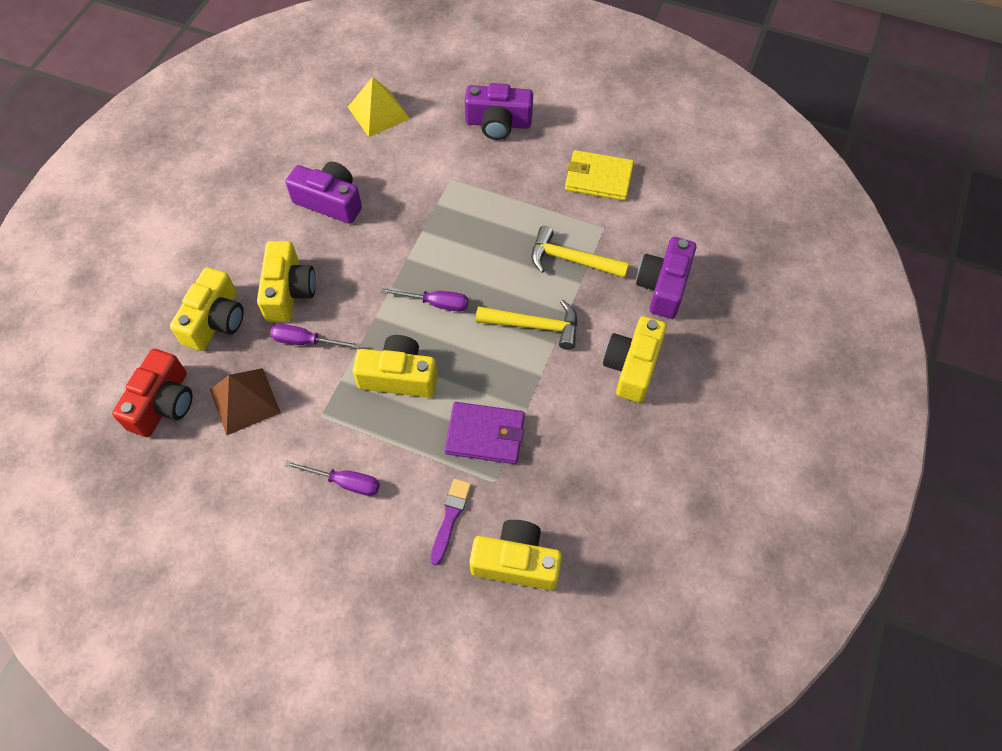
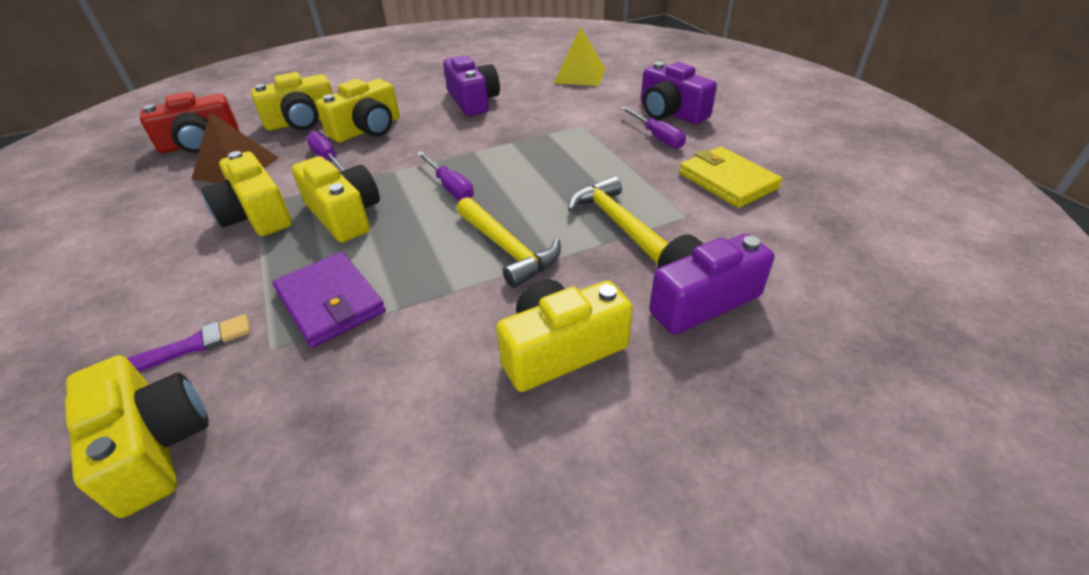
camera: 45 degrees right, 20 degrees down
purple screwdriver [284,461,380,496] -> purple screwdriver moved to [621,107,686,149]
none -> yellow camera [201,151,292,236]

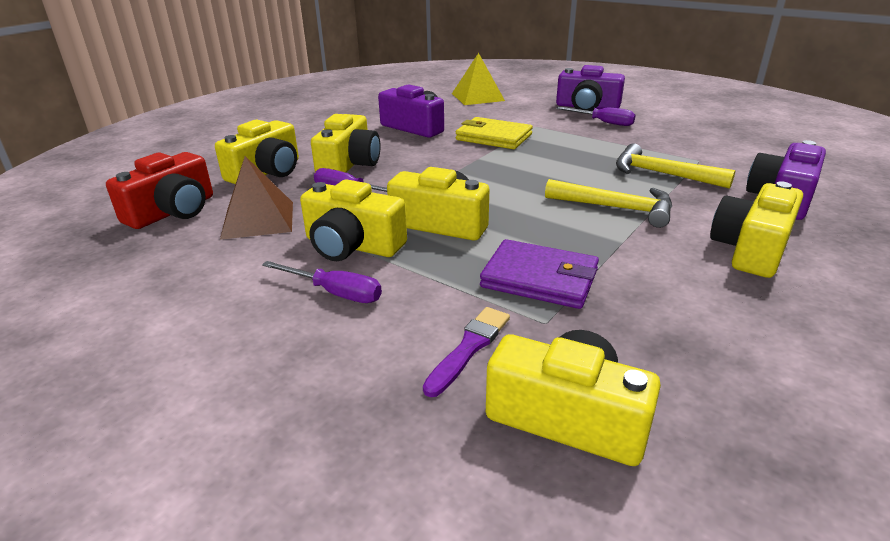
camera: 30 degrees left, 10 degrees down
purple screwdriver [416,152,474,200] -> purple screwdriver moved to [262,261,382,303]
yellow wallet [679,147,782,208] -> yellow wallet moved to [456,117,533,149]

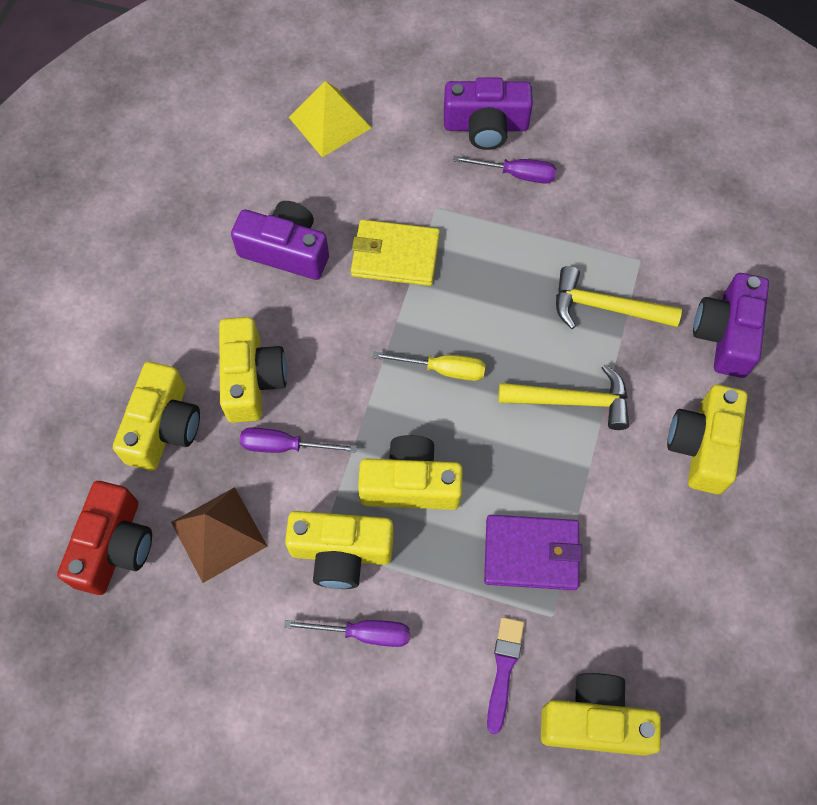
camera: 20 degrees left, 35 degrees up
none -> yellow screwdriver [373,352,486,381]

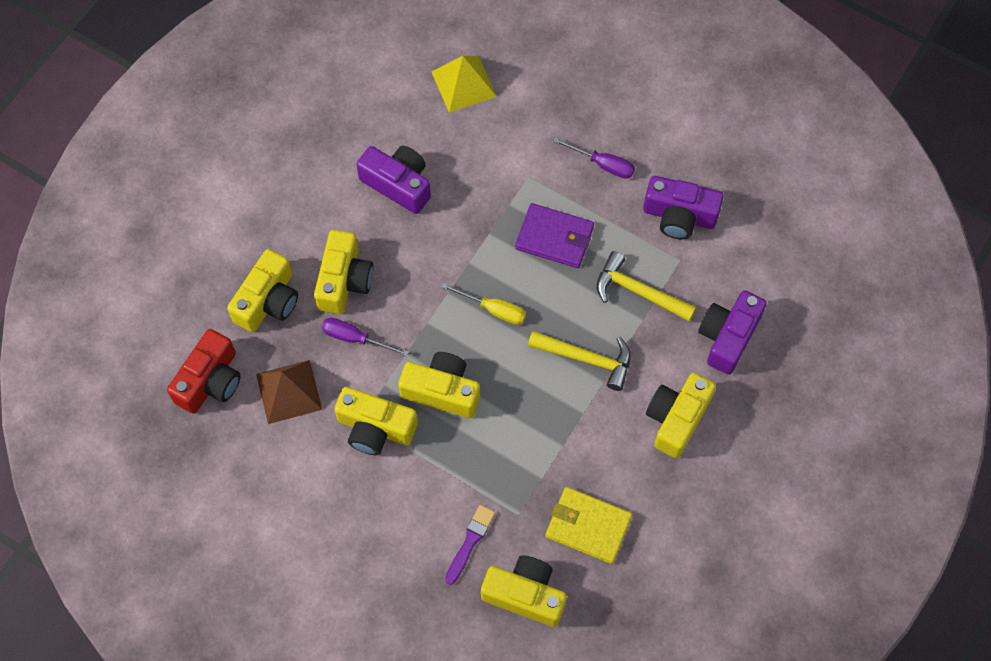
camera: 15 degrees right, 0 degrees up
purple screwdriver [284,620,410,647] -> none
yellow wallet [351,219,440,286] -> yellow wallet moved to [545,487,632,564]
purple camera [444,77,533,150] -> purple camera moved to [643,176,723,239]
purple wallet [484,515,582,590] -> purple wallet moved to [515,203,594,268]

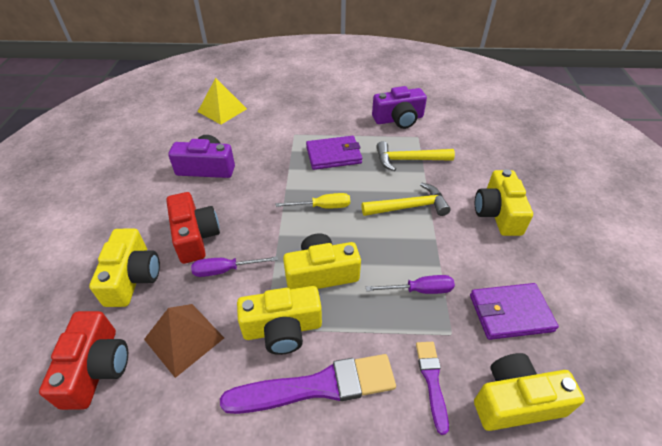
camera: 30 degrees left, 20 degrees down
yellow camera [314,230,374,314] -> red camera [166,192,220,264]
yellow wallet [545,487,632,564] -> purple wallet [470,283,559,340]
purple screwdriver [553,138,635,179] -> purple screwdriver moved to [366,275,455,294]
purple camera [698,290,767,375] -> none
none -> purple brush [220,354,396,414]

